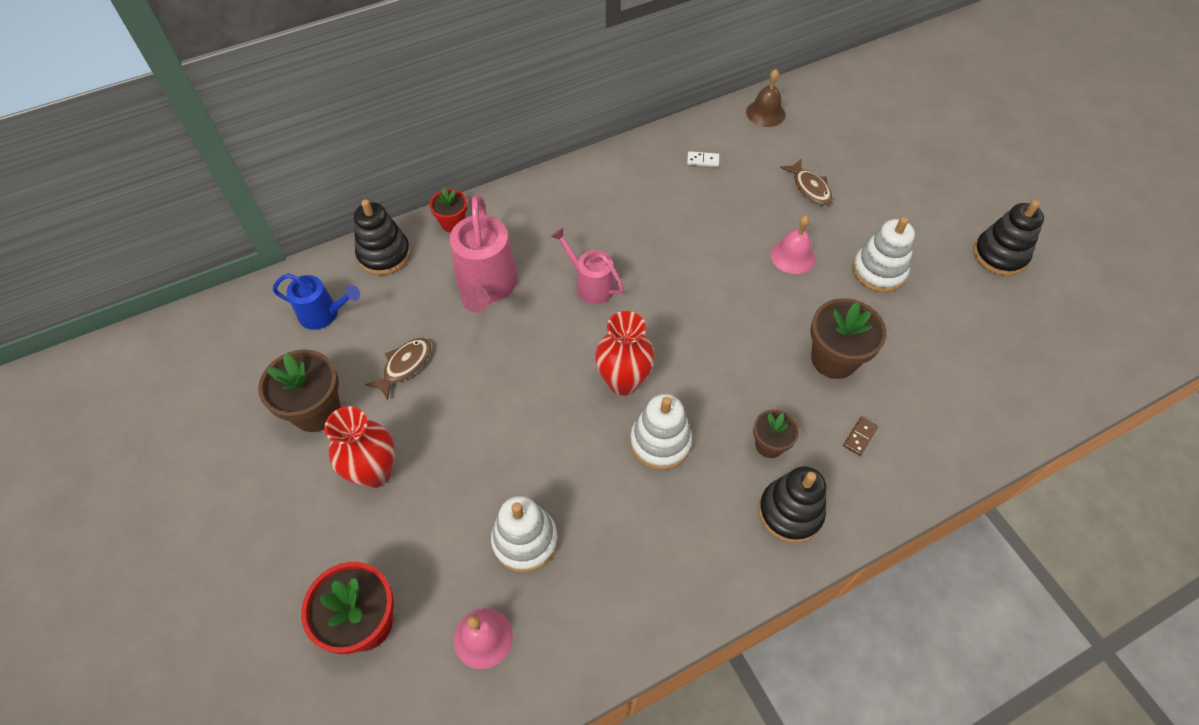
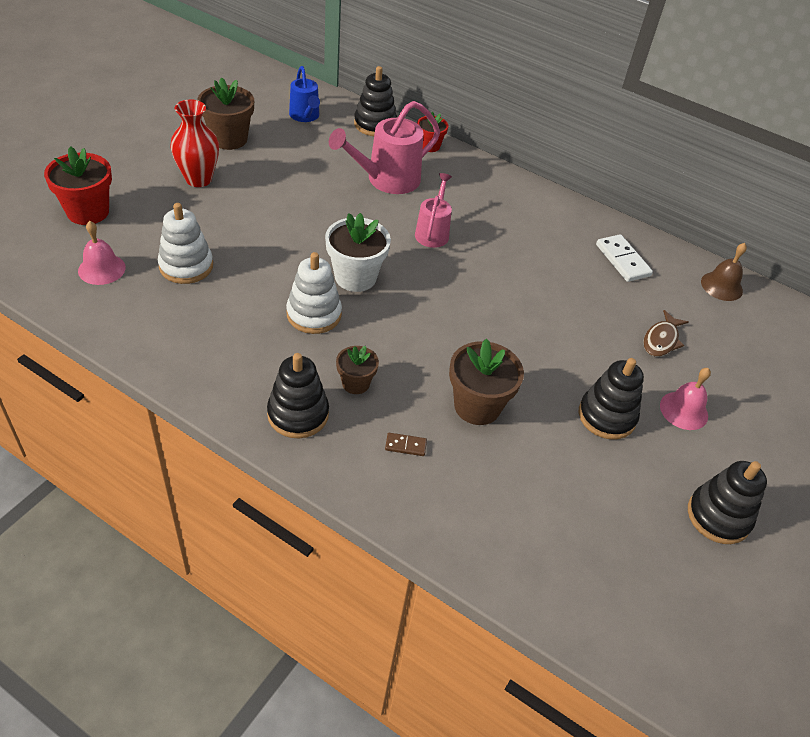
camera: 55 degrees right, 10 degrees down
brown fish [365,338,431,400] -> none
red vase [595,311,655,396] -> white flower pot [325,213,391,292]
white domino [687,151,719,167] -> white domino [596,234,653,282], size x1.89
pink bell [770,215,815,274] -> pink bell moved to [660,368,711,430]
white stacking toy [852,217,915,293] -> black stacking toy [579,358,644,440]

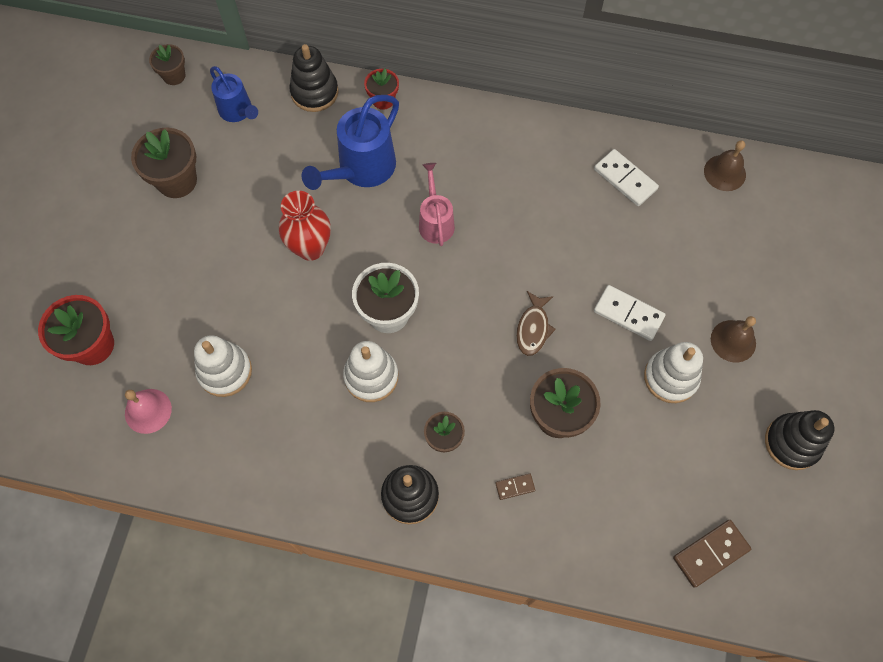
camera: 15 degrees left, 20 degrees up
red vase [170,100,219,187] -> red vase moved to [279,191,331,261]
pink watering can [329,101,440,194] -> blue watering can [302,95,399,190]
black stacking toy [579,358,644,440] -> white stacking toy [644,342,703,403]
brown fish [643,310,688,357] -> brown fish moved to [516,291,556,356]
pink bell [660,368,711,430] -> brown bell [711,316,756,362]
none -> brown flower pot [149,44,185,85]
none -> white domino [594,285,665,341]
none -> brown domino [673,520,751,588]

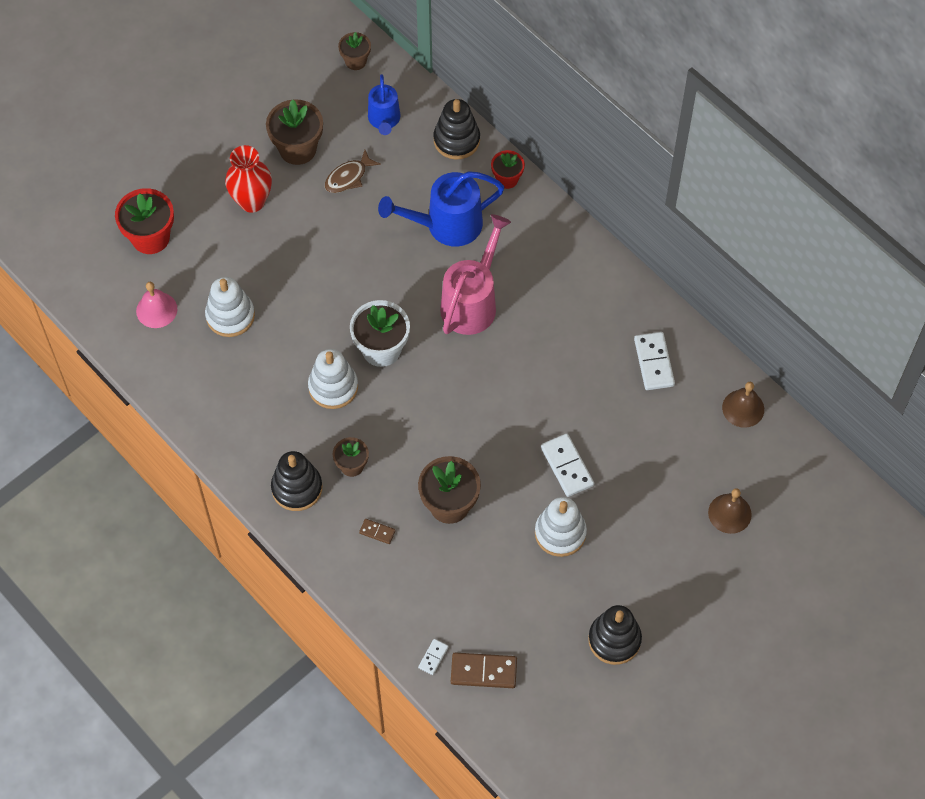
camera: 35 degrees right, 5 degrees down
red vase [279,191,331,261] -> red vase moved to [225,145,272,213]
pink watering can [419,163,455,246] -> pink watering can [440,214,511,335], size x1.62
brown fish [516,291,556,356] -> brown fish moved to [325,150,381,193]
brown bell [711,316,756,362] -> brown bell moved to [708,488,752,534]
none -> white domino [418,639,449,675]

